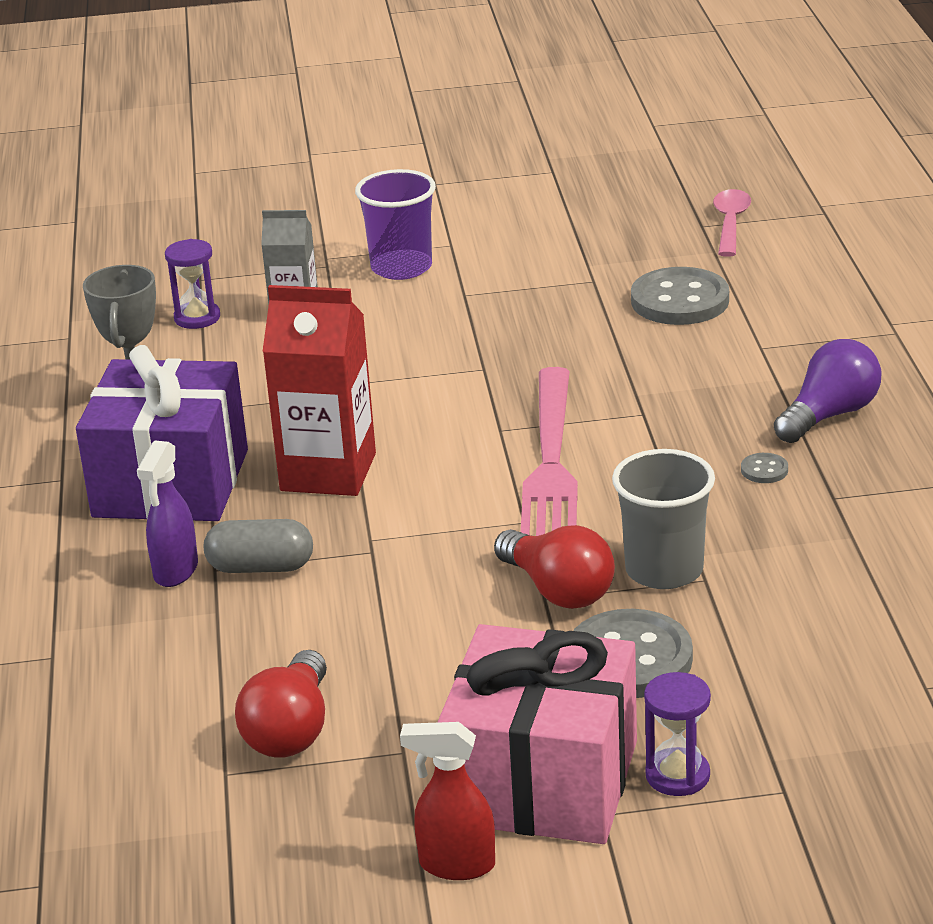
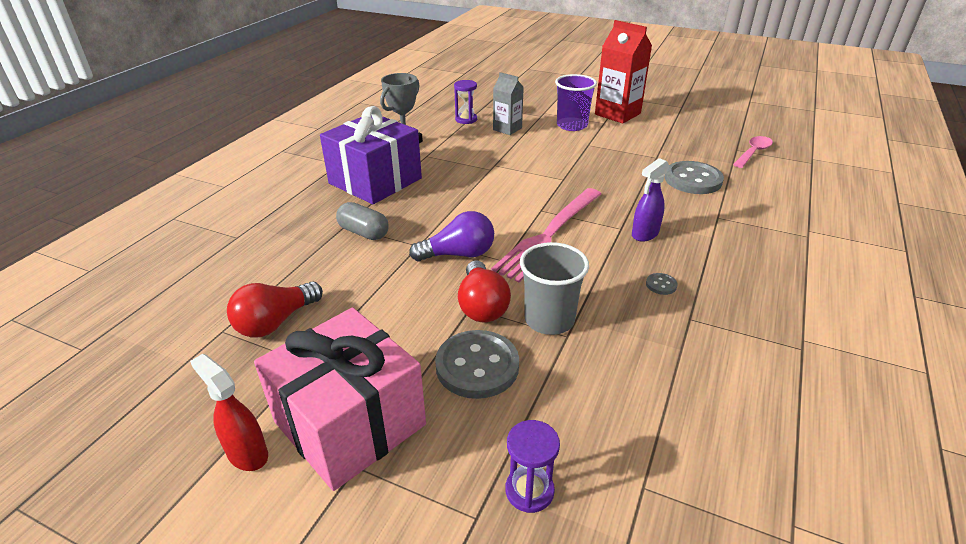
camera: 30 degrees right, 5 degrees up
purple spray bottle [137,440,198,587] -> purple spray bottle moved to [632,158,670,242]
red carton [262,285,376,496] -> red carton moved to [595,20,652,124]
purple hourglass [644,672,711,796] -> purple hourglass moved to [505,420,560,513]
purple light bulb [774,339,881,443] -> purple light bulb moved to [409,211,494,261]

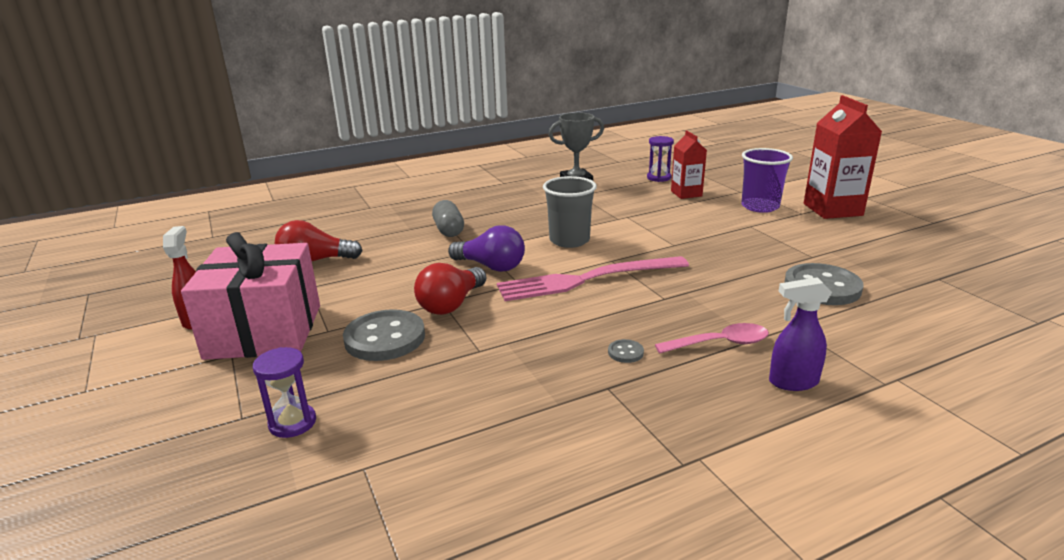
camera: 40 degrees right, 10 degrees down
purple gift [320,106,422,204] -> none
grey carton [493,72,524,135] -> red carton [671,130,707,199]
grey cup [520,242,589,335] -> grey cup moved to [543,176,597,248]
purple spray bottle [632,158,670,242] -> purple spray bottle moved to [769,277,832,391]
pink spoon [733,136,773,168] -> pink spoon moved to [655,323,769,353]

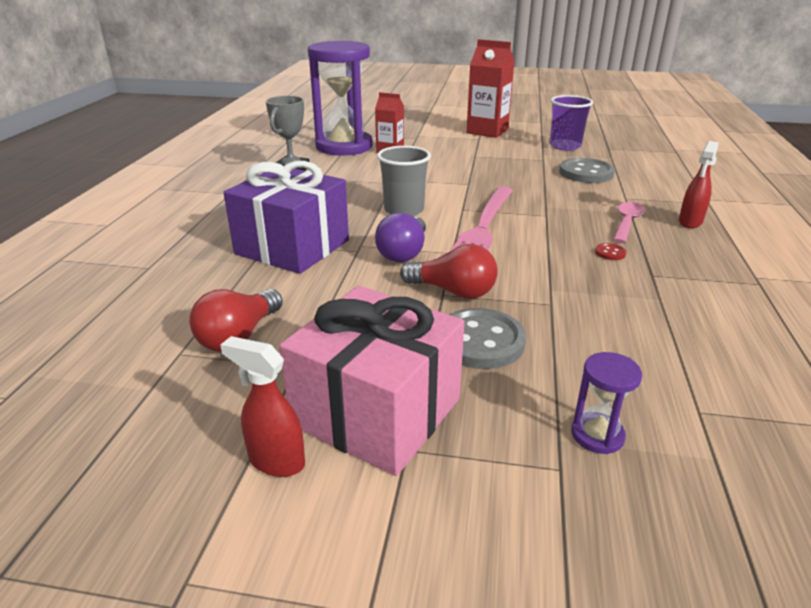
camera: 55 degrees left, 5 degrees up
red light bulb [414,263,486,315] -> red light bulb turned 45 degrees counterclockwise [400,244,498,299]
grey capsule [432,200,464,237] -> purple gift [223,161,349,274]
purple light bulb [448,225,525,272] -> purple light bulb turned 135 degrees clockwise [375,213,426,262]
grey button [608,339,644,363] -> red button [595,243,626,260]
purple hourglass [647,136,674,182] -> purple hourglass [308,41,373,156], size x2.50
purple cup [741,148,793,213] -> purple cup moved to [550,95,593,151]
purple spray bottle [769,277,832,391] -> red spray bottle [679,141,719,228]

